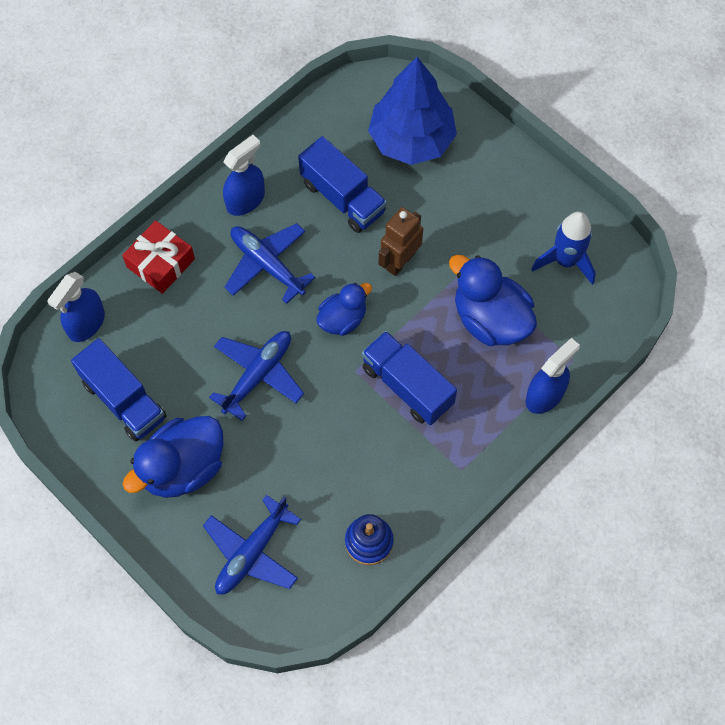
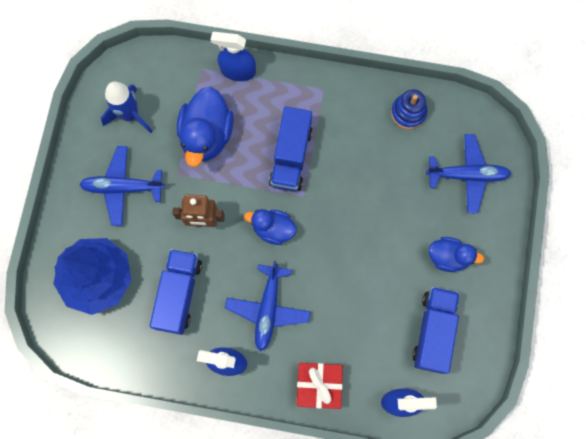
camera: 125 degrees left, 10 degrees up
blue duck [123,416,223,498] -> blue duck [429,237,484,272], size x0.61
blue plane [209,331,304,421] -> blue plane moved to [79,146,165,226]

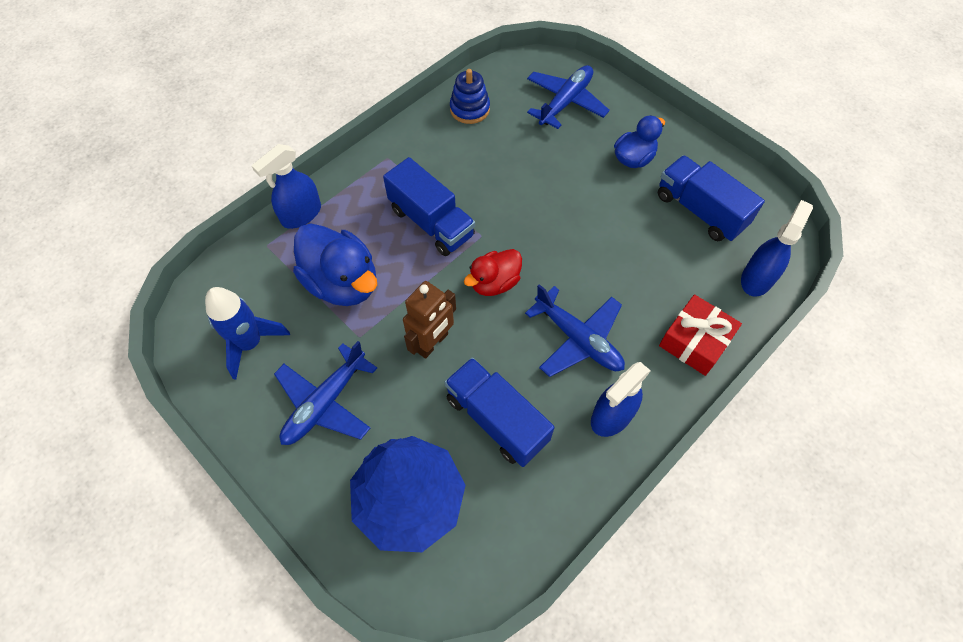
camera: 55 degrees left, 15 degrees down
blue duck [244,209,297,245] -> red duck [464,249,522,296]

